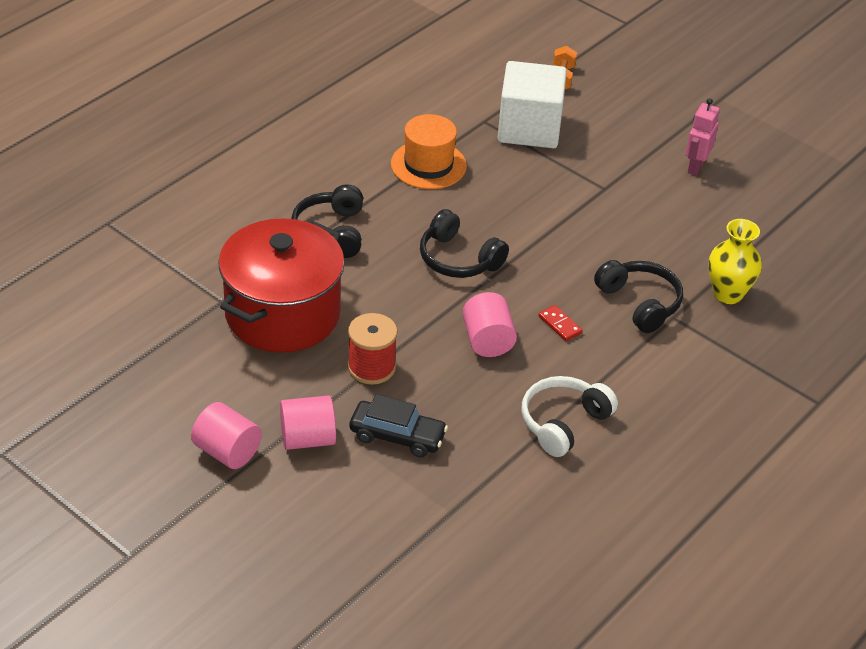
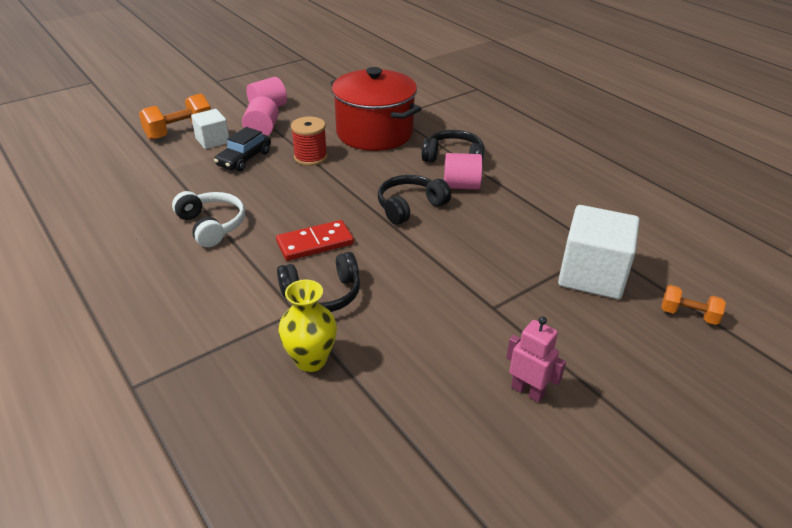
camera: 105 degrees right, 5 degrees down
orange hat [391,114,467,189] -> none
pink cylinder [462,292,517,357] -> pink cylinder moved to [444,153,482,189]
red domino [539,305,582,341] -> red domino [276,220,354,261], size x1.88
none -> orange dumbbell [139,93,211,140]
none -> white cube [191,109,229,149]

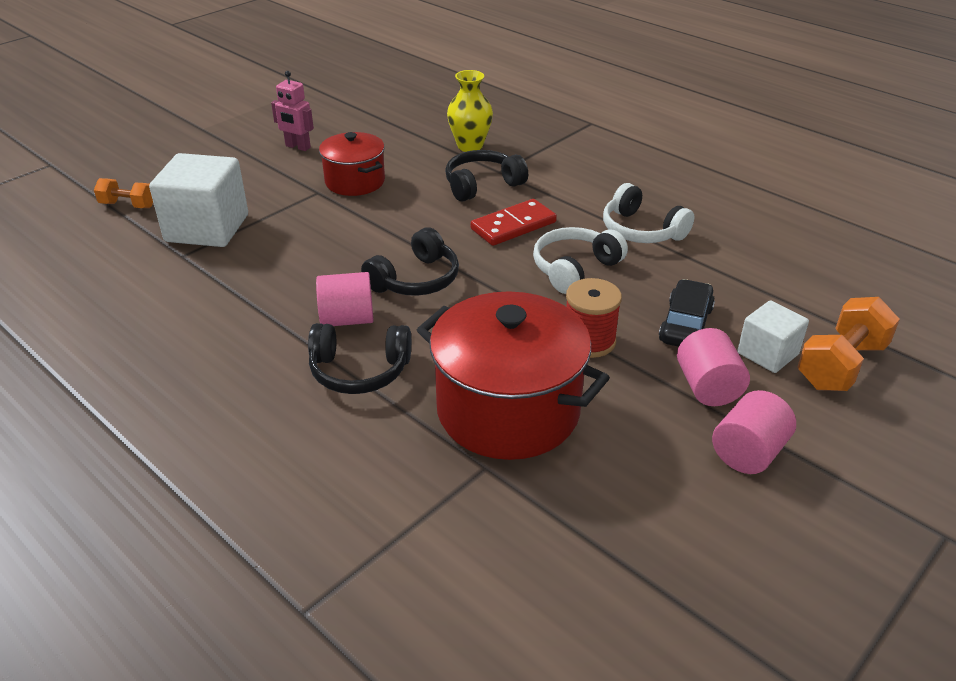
camera: 170 degrees right, 0 degrees up
none -> red pot [319,132,385,196]
none -> white headphones [533,227,628,294]

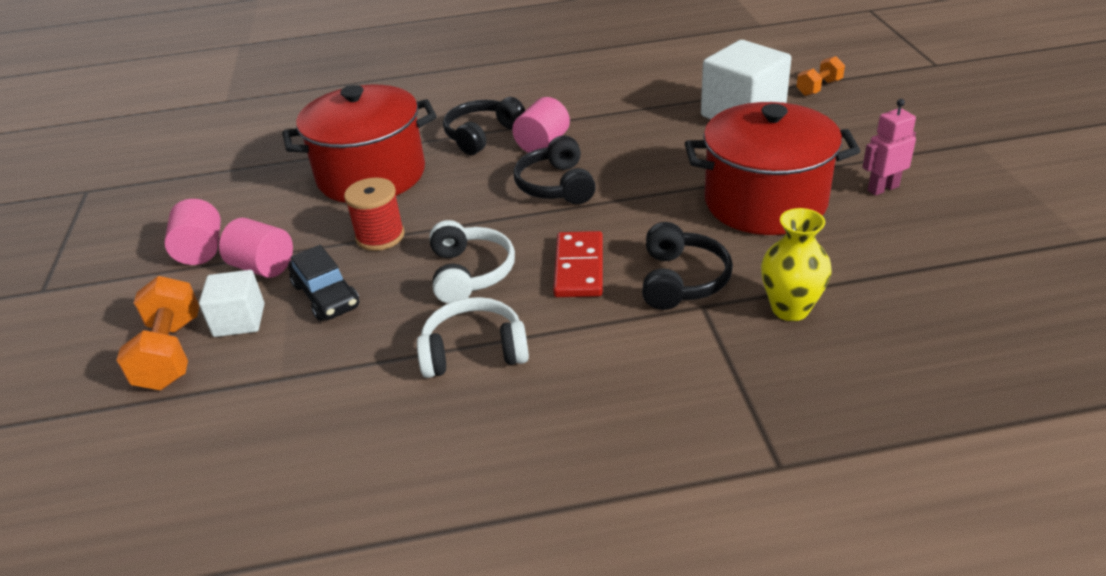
camera: 130 degrees right, 0 degrees up
red pot [319,132,385,196] -> red pot [685,102,860,235], size x1.70

